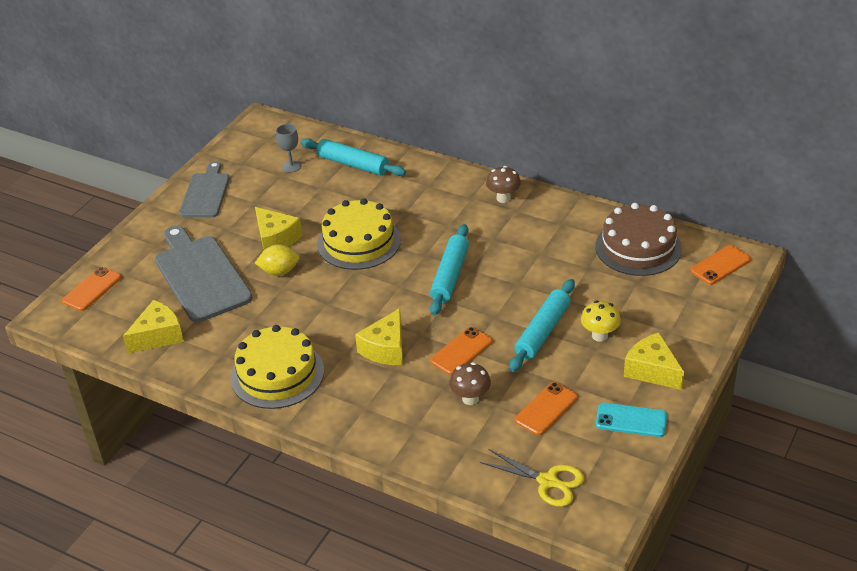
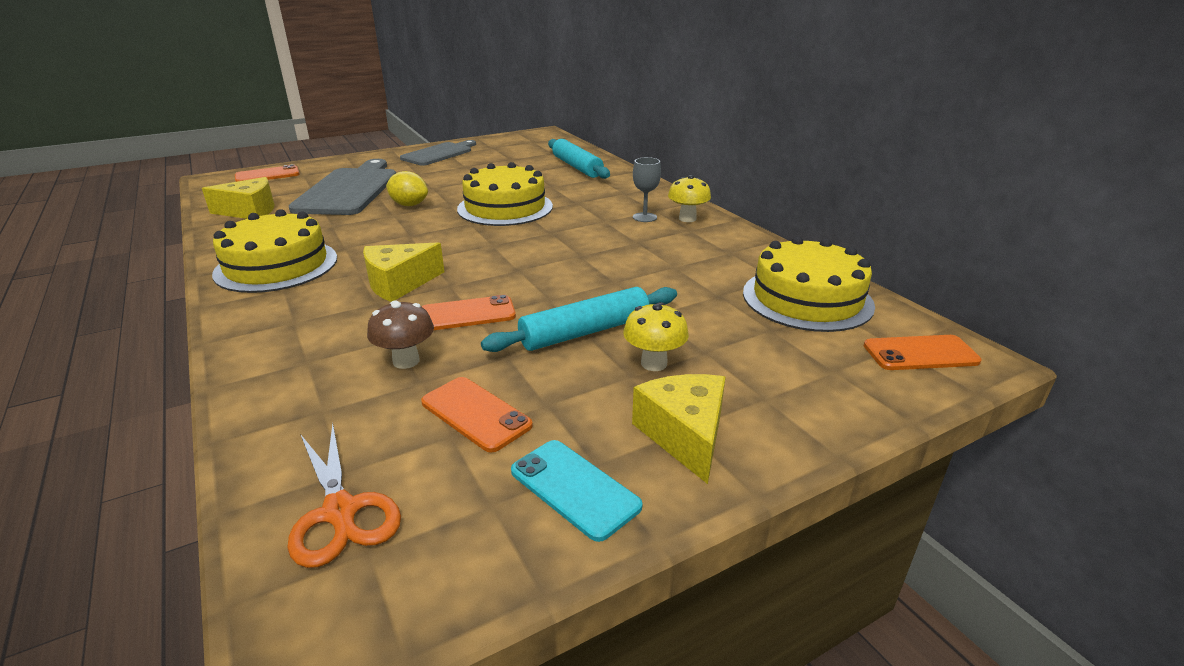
camera: 30 degrees right, 10 degrees down
yellow cheese [255,207,302,250] -> none
grey goblet [276,124,301,173] -> grey goblet moved to [633,157,661,222]
turquoise rolling pin [430,224,469,315] -> none
yellow scissors [480,449,584,507] -> orange scissors [287,423,401,568]
brown mushroom [486,166,521,203] -> yellow mushroom [668,175,711,222]
orange phone [515,382,578,435] -> orange phone turned 60 degrees clockwise [421,377,533,453]
brown cake [595,203,682,276] -> yellow cake [743,236,875,332]

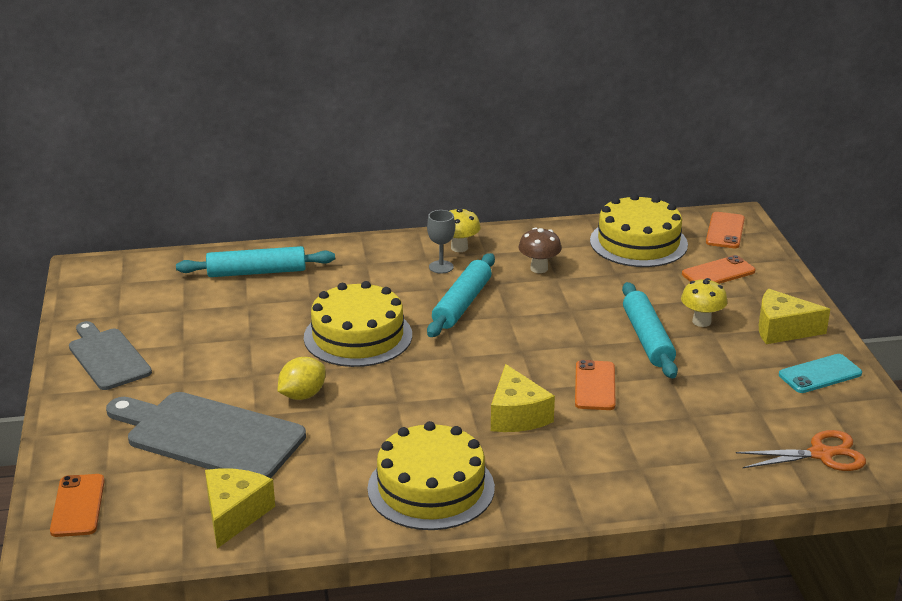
camera: 70 degrees left, 0 degrees up
brown mushroom [367,300,434,369] -> brown mushroom moved to [519,227,562,273]
orange phone [421,377,533,453] -> orange phone moved to [682,255,755,284]
none -> turquoise rolling pin [427,253,495,337]

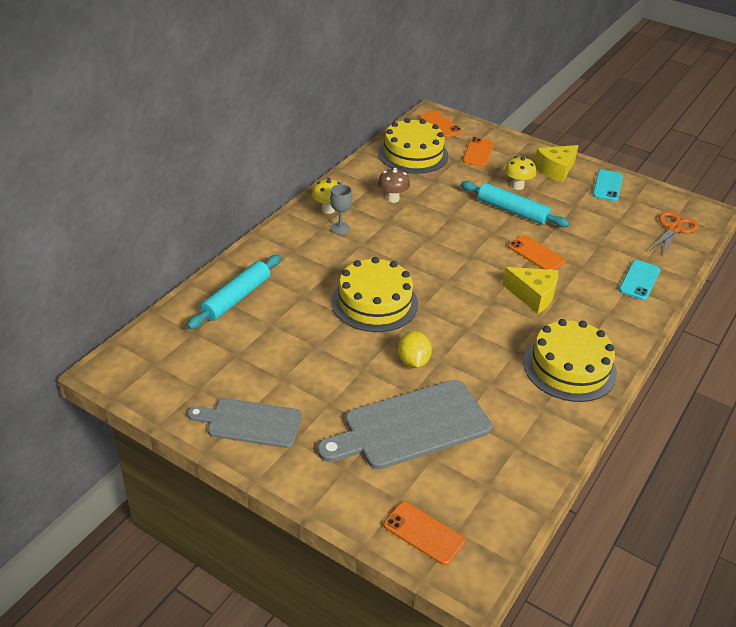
camera: 50 degrees left, 10 degrees up
yellow cheese [205,468,275,549] -> none
turquoise rolling pin [427,253,495,337] -> none
none -> turquoise phone [619,260,661,300]

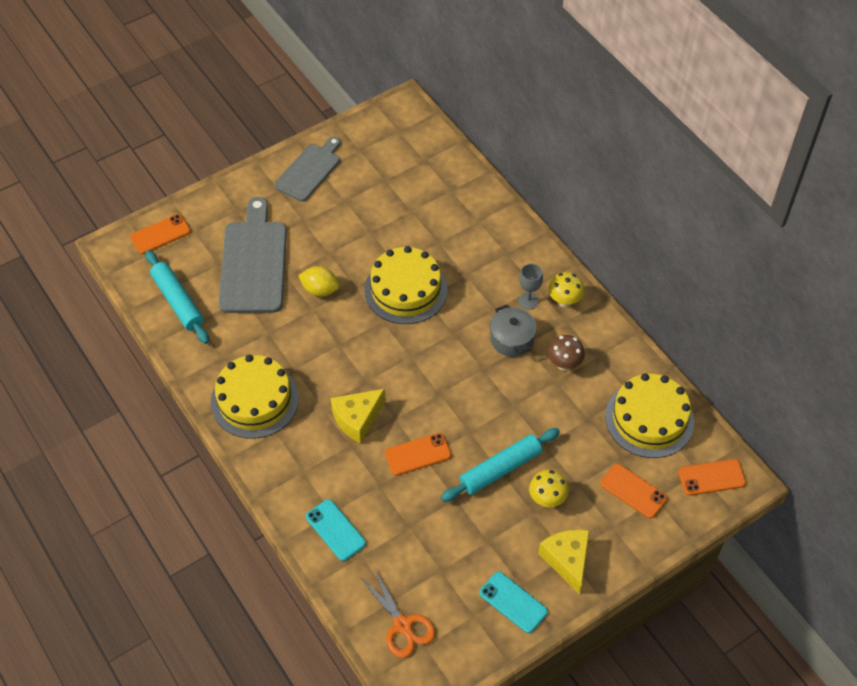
camera: 115 degrees right, 15 degrees up
turquoise rolling pin [187,255,281,329] -> turquoise rolling pin moved to [145,250,209,344]
none -> grey pot [490,305,537,357]

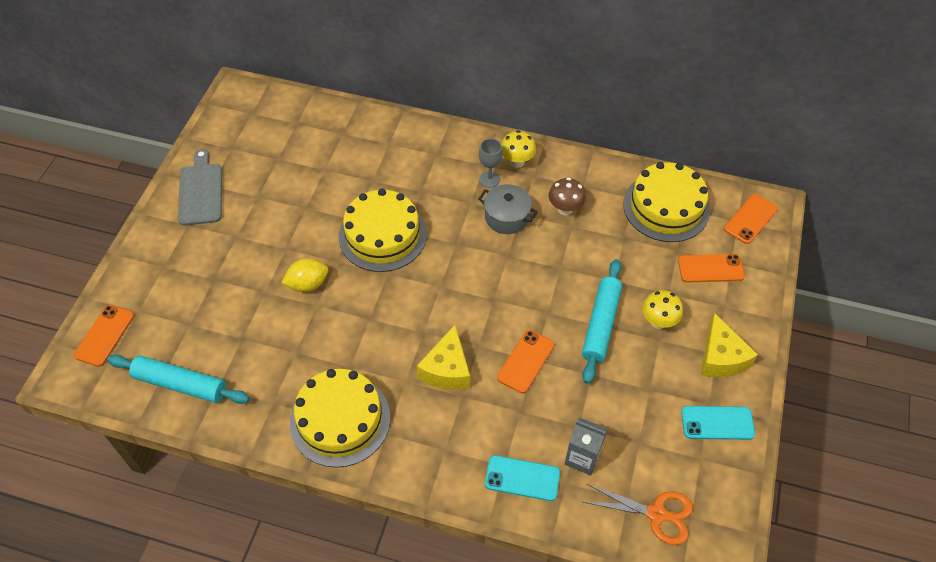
camera: 40 degrees left, 0 degrees up
grey cutting board [219,197,287,313] -> none
yellow cheese [538,530,590,594] -> yellow cheese turned 135 degrees counterclockwise [701,313,758,377]
none -> grey carton [564,418,608,476]

